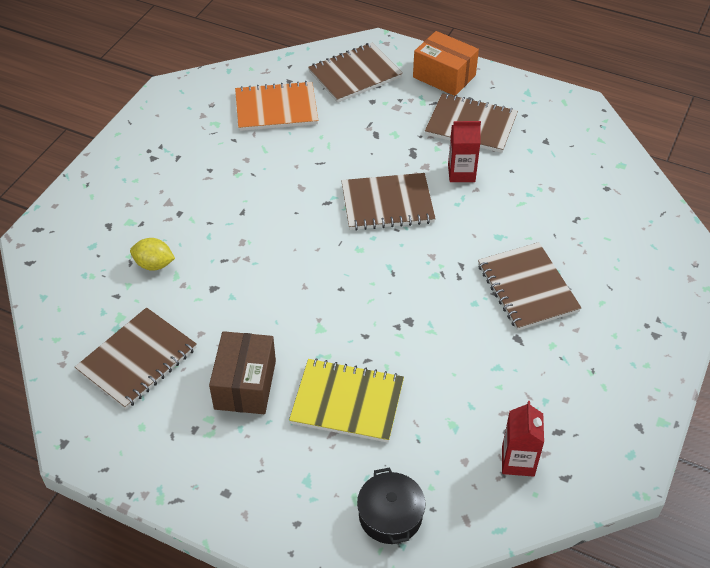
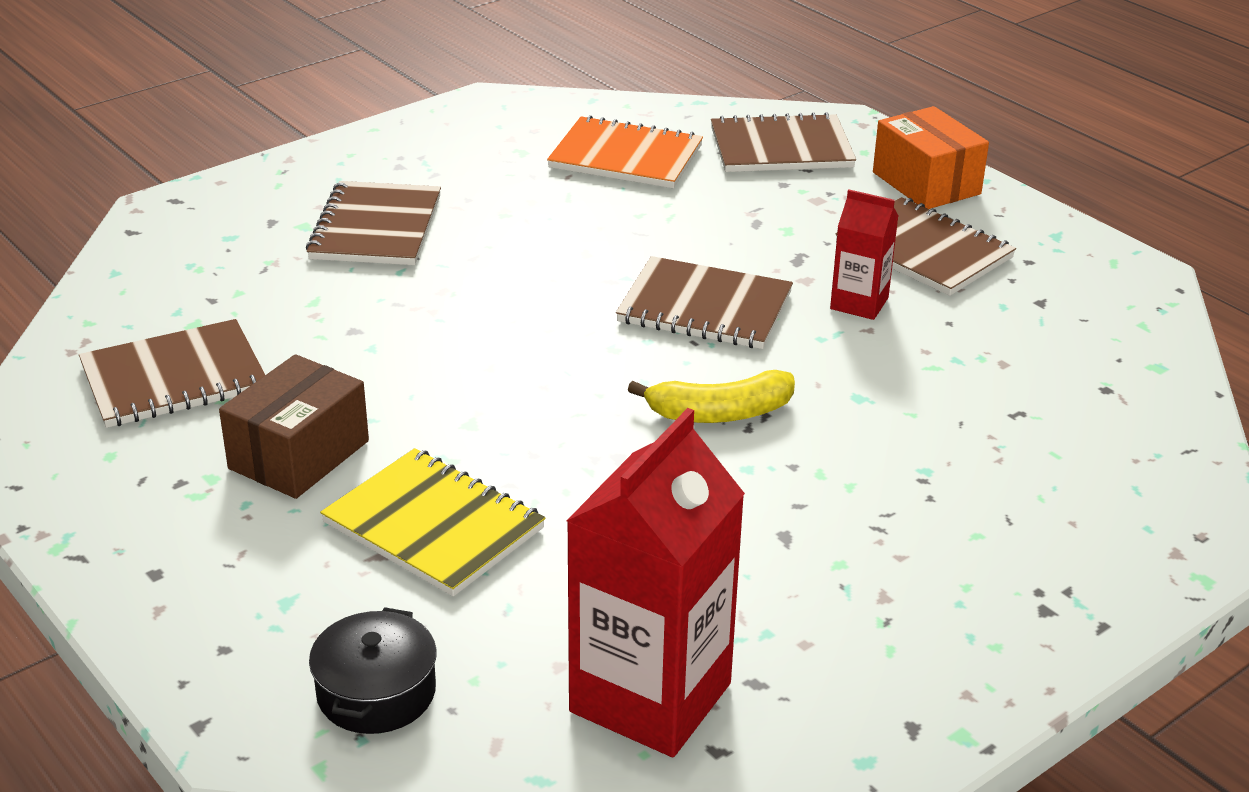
camera: 25 degrees right, 15 degrees down
yellow lemon [130,238,175,271] -> none
brown notebook [478,242,582,331] -> brown notebook moved to [306,181,441,265]
red carton [502,401,544,477] -> red carton [567,408,745,757], size x1.93
none -> yellow banana [628,370,795,423]

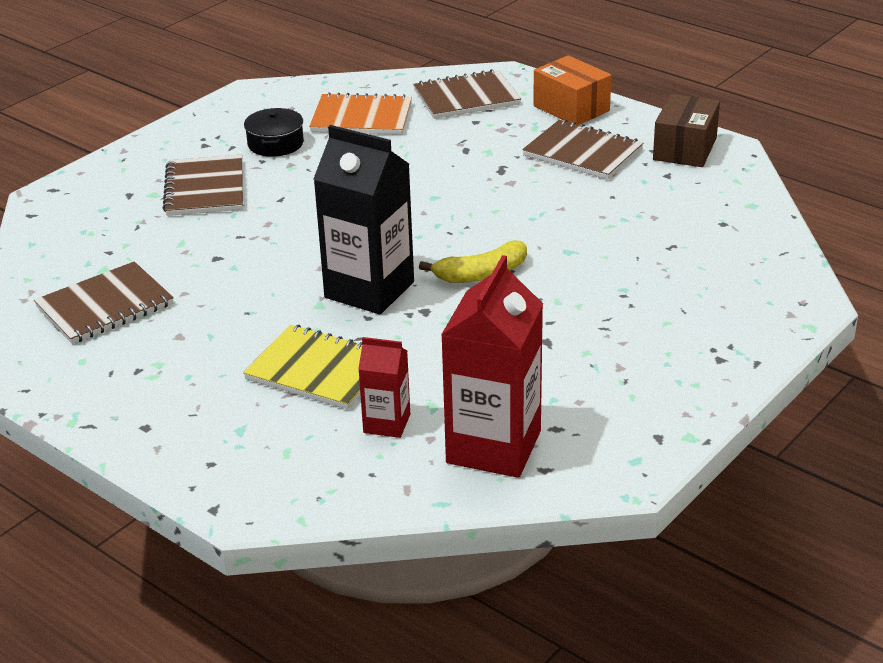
camera: 10 degrees left, 0 degrees up
brown box [219,354,369,499] -> brown box moved to [653,94,720,167]
black pot [309,607,437,734] -> black pot moved to [244,108,304,157]
brown notebook [616,256,793,349] -> none
red carton [830,189,898,320] -> red carton moved to [358,337,410,438]
none -> black carton [314,125,414,314]

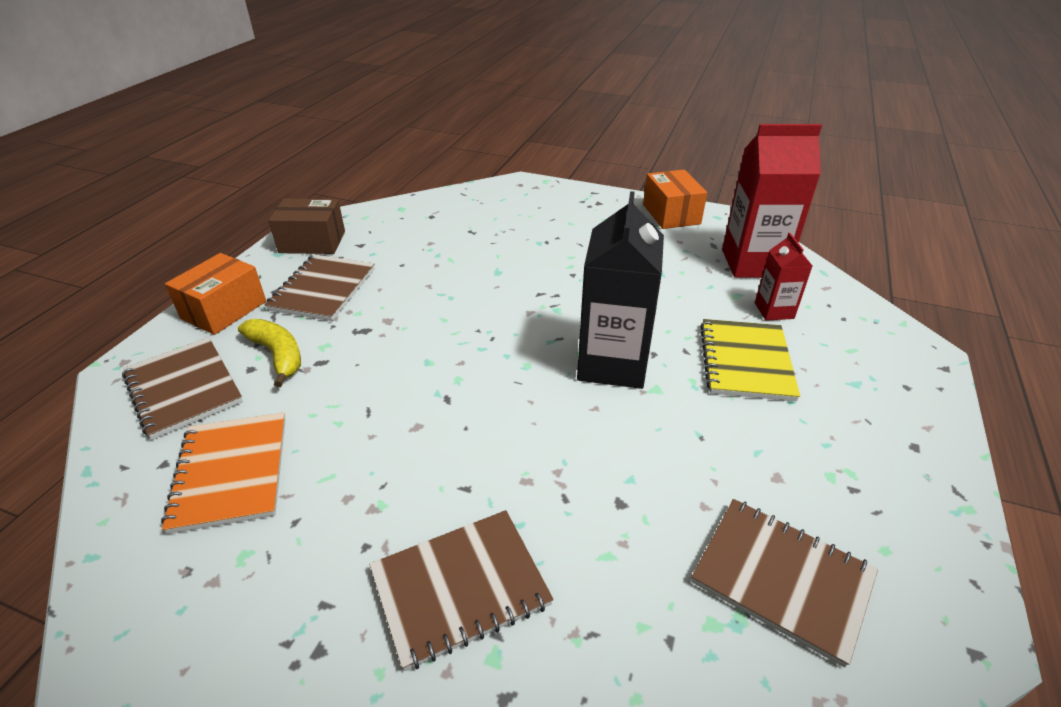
camera: 110 degrees left, 5 degrees up
black pot [244,108,304,157] -> none
yellow banana [419,241,527,283] -> yellow banana moved to [238,319,301,387]
none -> orange box [643,169,707,229]

